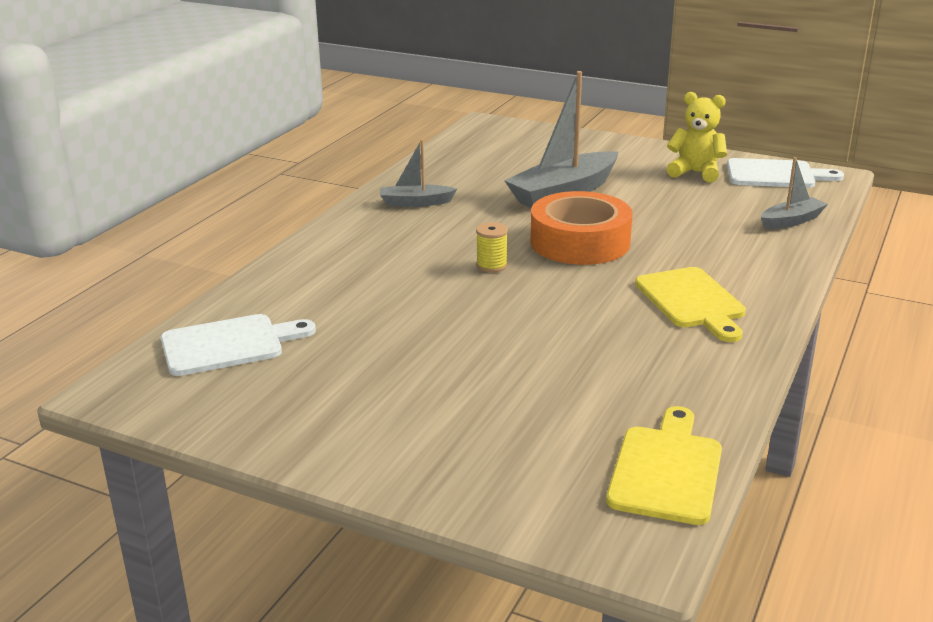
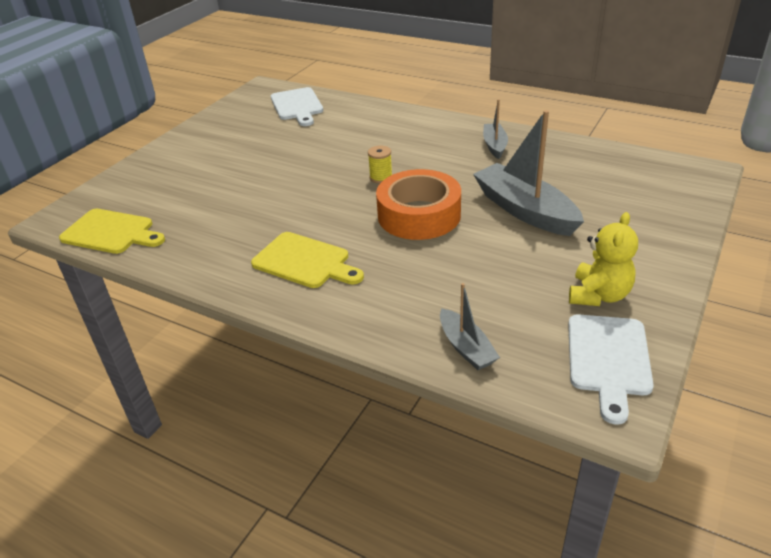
camera: 95 degrees right, 10 degrees up
yellow cutting board [635,267,746,342] -> yellow cutting board turned 135 degrees counterclockwise [251,232,364,288]

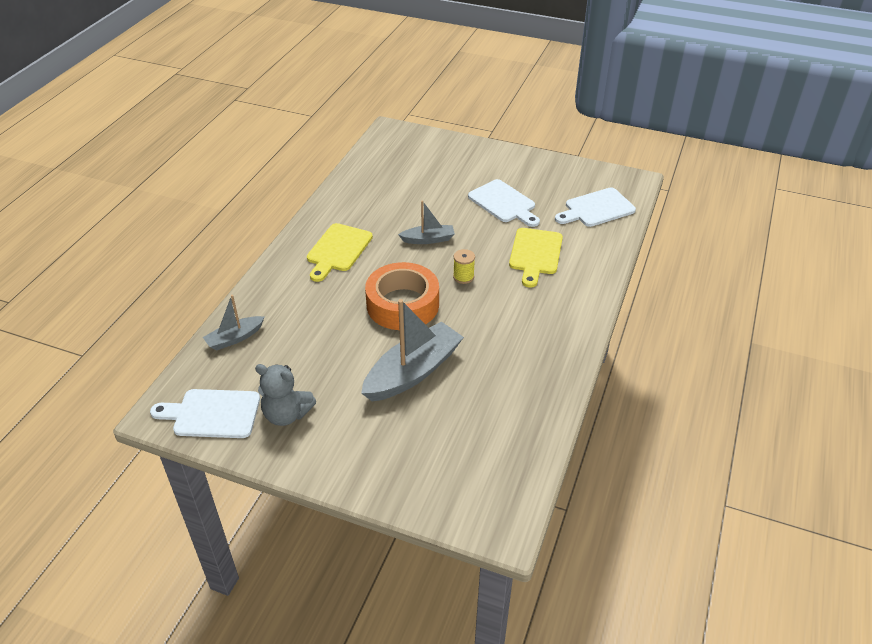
camera: 80 degrees right, 5 degrees up
yellow cutting board [59,209,165,254] -> yellow cutting board moved to [509,228,563,288]
grey boat [483,99,508,159] -> grey boat moved to [398,200,455,244]
yellow teddy bear [569,212,638,306] -> grey teddy bear [255,364,316,426]
none -> white cutting board [468,179,540,227]

